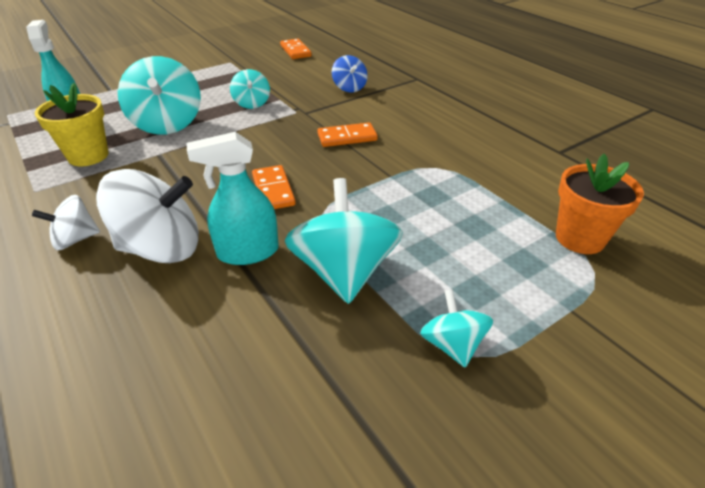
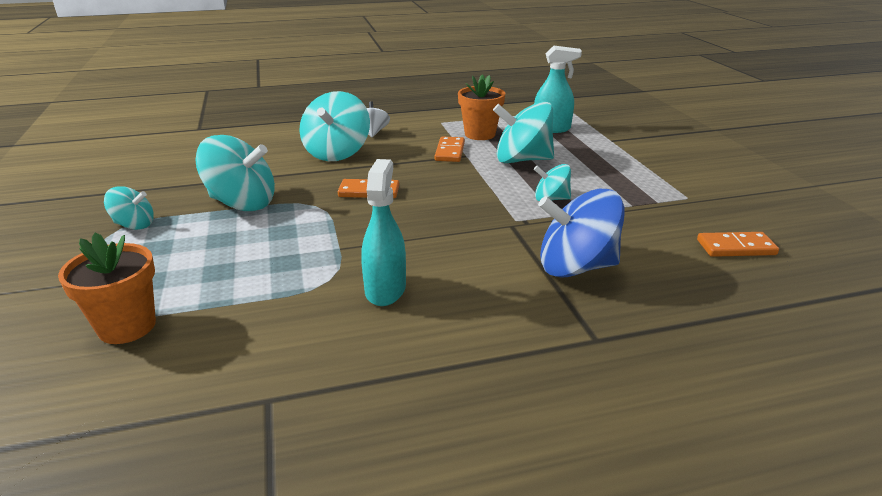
camera: 110 degrees right, 10 degrees down
yellow flower pot [35,82,109,166] -> orange flower pot [458,74,505,140]
white spinning top [96,169,199,263] -> turquoise spinning top [299,91,370,161]
turquoise spray bottle [187,132,279,265] -> turquoise spray bottle moved to [361,159,406,306]
orange domino [317,122,378,147] -> orange domino moved to [434,136,465,162]
blue spinning top [332,55,368,92] -> blue spinning top [538,189,624,278], size x1.82

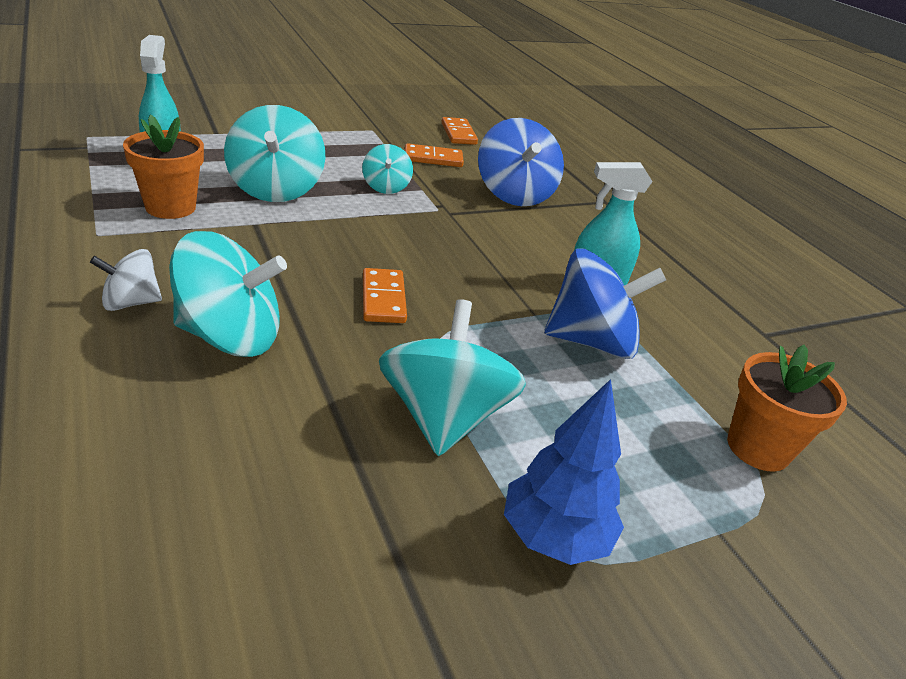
camera: 105 degrees left, 5 degrees up
turquoise spinning top [104,186,154,230] -> blue tree [504,379,624,565]
orange domino [434,136,465,162] -> orange domino moved to [405,143,464,167]
none -> blue spinning top [544,249,666,359]

